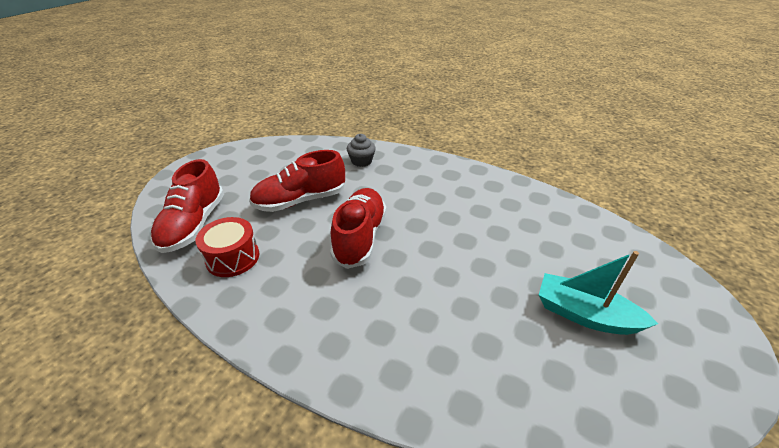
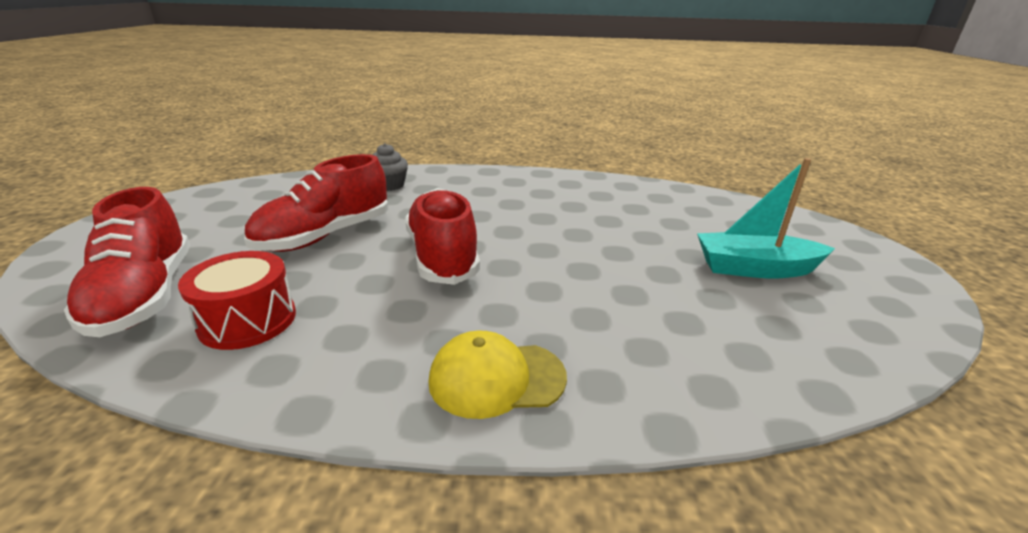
camera: 25 degrees left, 10 degrees down
none -> yellow cap [429,331,567,419]

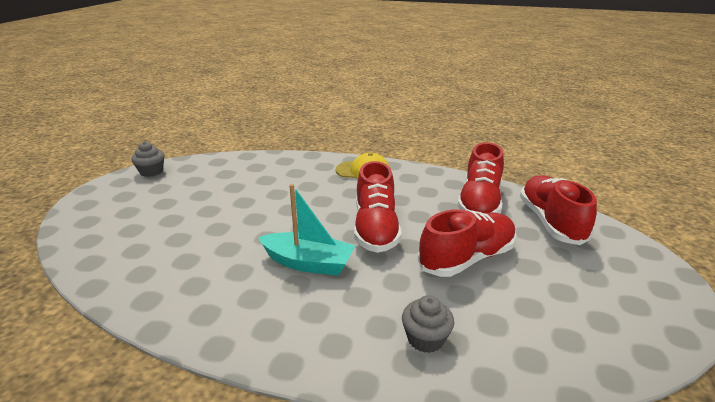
camera: 165 degrees left, 0 degrees up
red drum [178,251,296,350] -> red shoe [457,142,504,214]
turquoise boat [697,158,835,278] -> turquoise boat moved to [258,184,355,276]
none -> grey cupcake [131,142,164,177]

